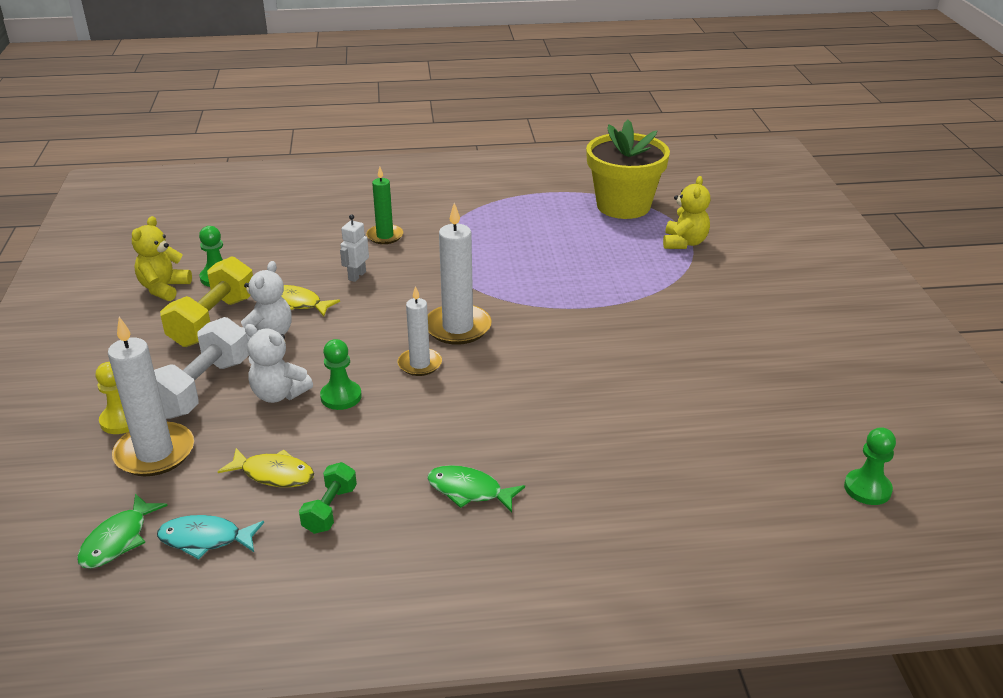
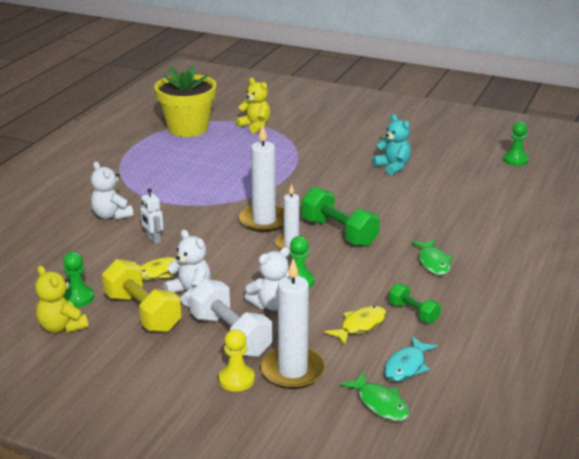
camera: 60 degrees left, 5 degrees down
green candle [366,167,403,244] -> white teddy bear [91,162,133,220]
green fish [427,465,525,513] -> green fish turned 60 degrees counterclockwise [412,240,452,275]
none -> green dumbbell [301,187,380,247]
none -> turquoise teddy bear [372,114,411,175]

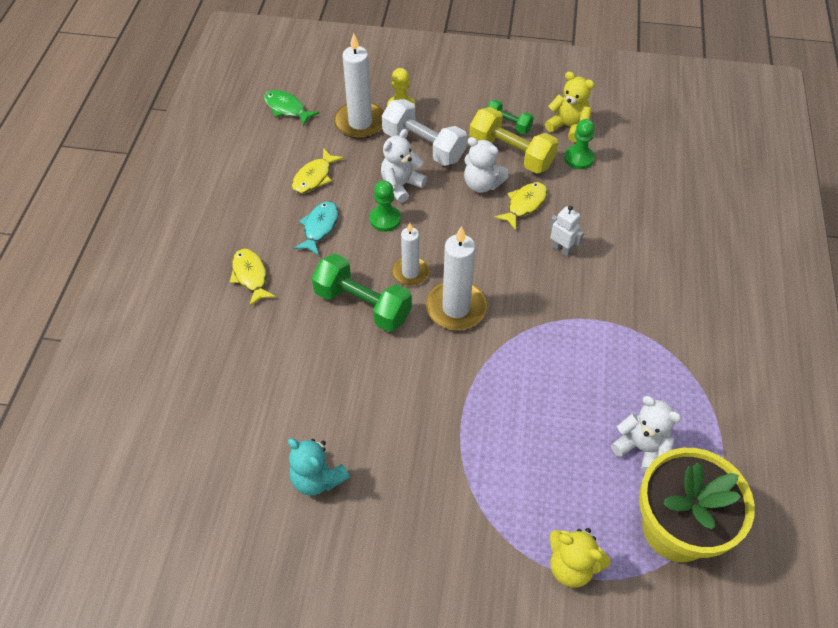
camera: 165 degrees right, 25 degrees up
white teddy bear [91,162,133,220] -> white teddy bear moved to [611,396,682,473]
turquoise fish [384,336,438,382] -> turquoise fish moved to [294,201,339,256]
green dumbbell [389,283,441,323] -> green dumbbell moved to [487,100,534,134]
green fish [412,240,452,275] -> yellow fish [230,249,276,307]
green pawn [503,122,529,166] -> none

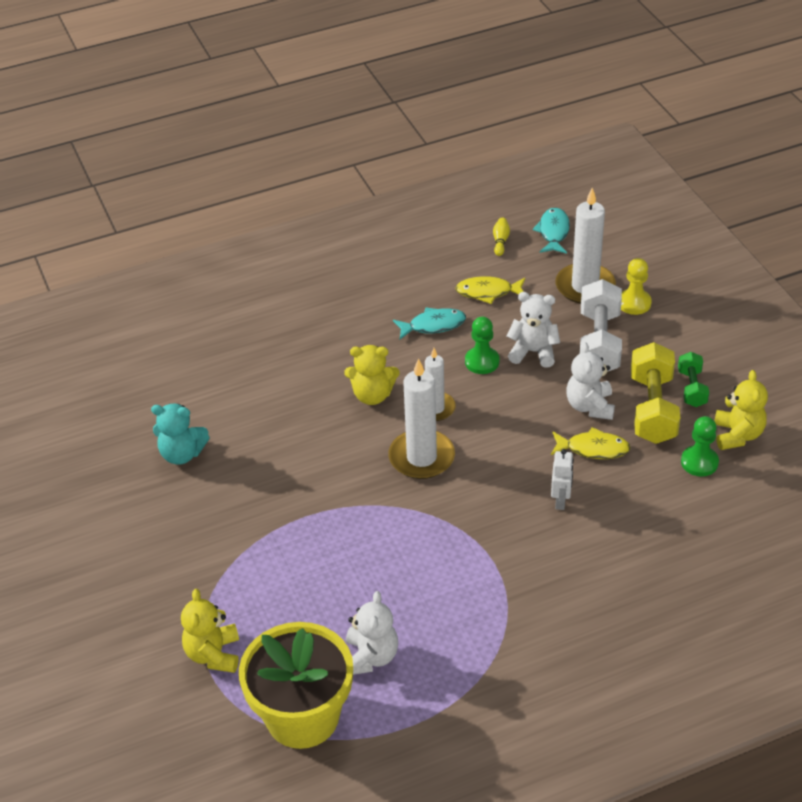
camera: 60 degrees right, 10 degrees down
yellow fish [230,249,276,307] -> none
green fish [264,90,319,126] -> turquoise fish [533,207,570,254]
turquoise teddy bear [288,438,350,496] -> turquoise teddy bear turned 90 degrees counterclockwise [151,404,210,465]
green dumbbell [311,254,412,332] -> yellow teddy bear [344,345,400,405]
none -> yellow bowling pin [493,218,510,256]

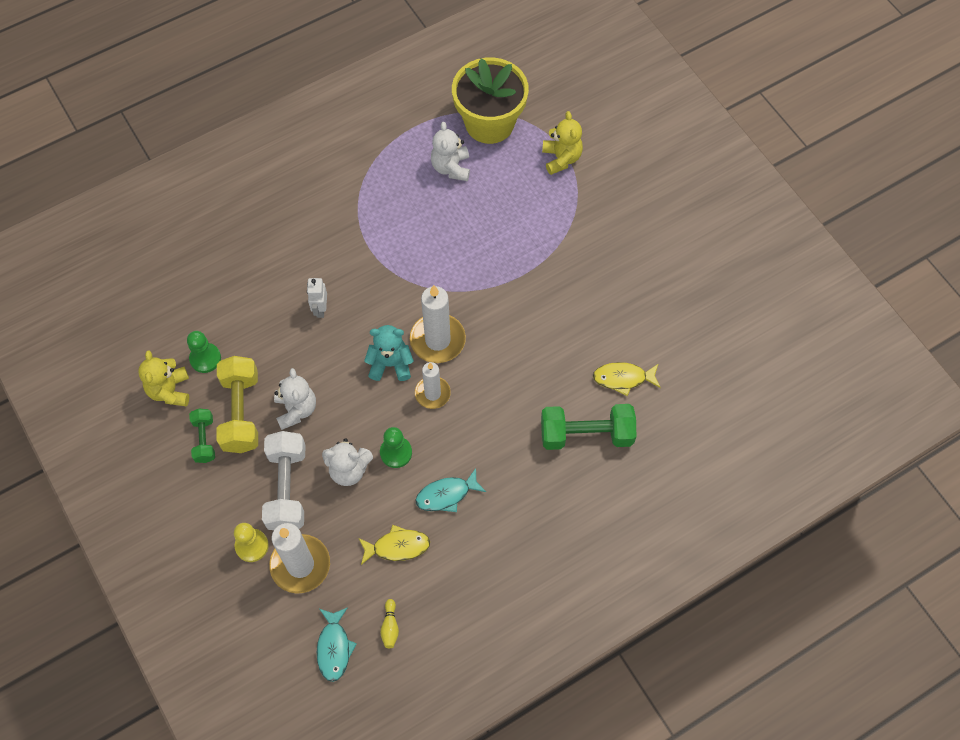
camera: 170 degrees right, 20 degrees up
turquoise teddy bear [151,404,210,465] -> turquoise teddy bear moved to [364,325,414,381]
yellow teddy bear [344,345,400,405] -> none
yellow fish [551,427,631,459] -> yellow fish moved to [593,362,661,396]
none -> green dumbbell [541,404,636,450]

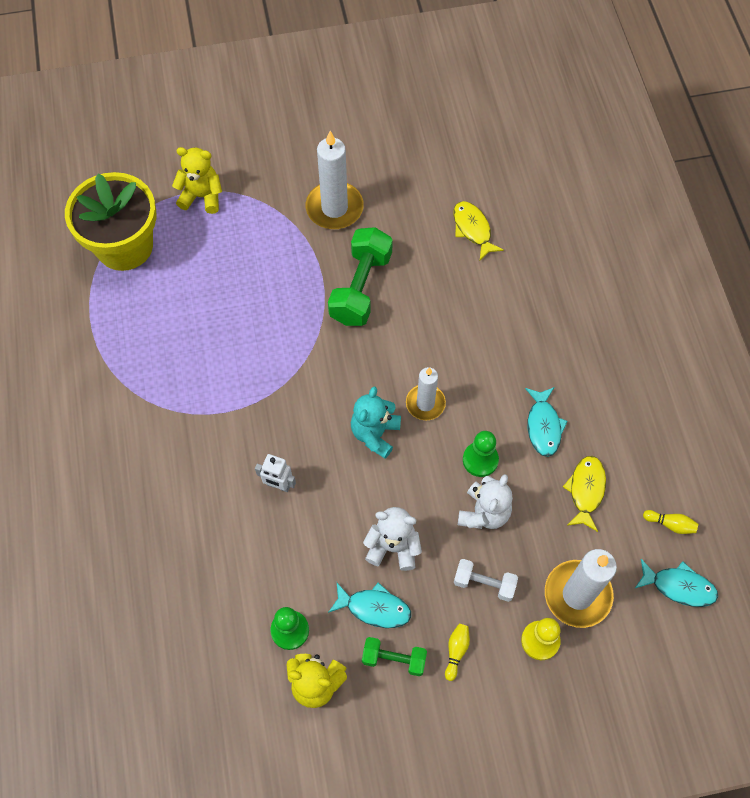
camera: 70 degrees left, 0 degrees up
yellow dumbbell [216,356,258,453] -> turquoise fish [328,582,411,628]
white dumbbell [262,431,305,530] -> white dumbbell [454,559,518,602], size x0.56
white candle [410,285,466,363] -> white candle moved to [306,131,364,229]
white teddy bear [431,122,470,181] -> none
green dumbbell [541,404,636,450] -> green dumbbell moved to [328,227,393,326]
yellow fish [593,362,661,396] -> yellow fish turned 135 degrees clockwise [453,201,504,260]
none -> yellow bowling pin [445,624,470,681]

